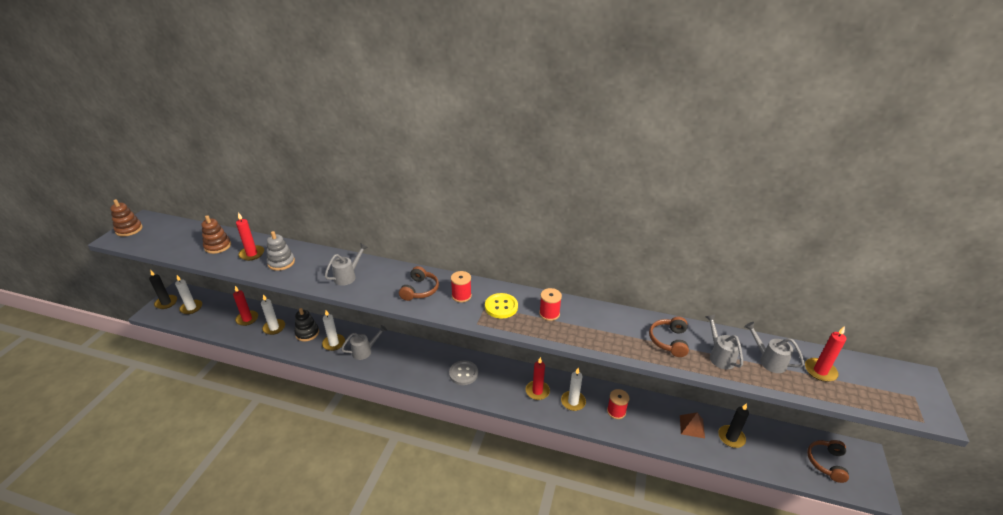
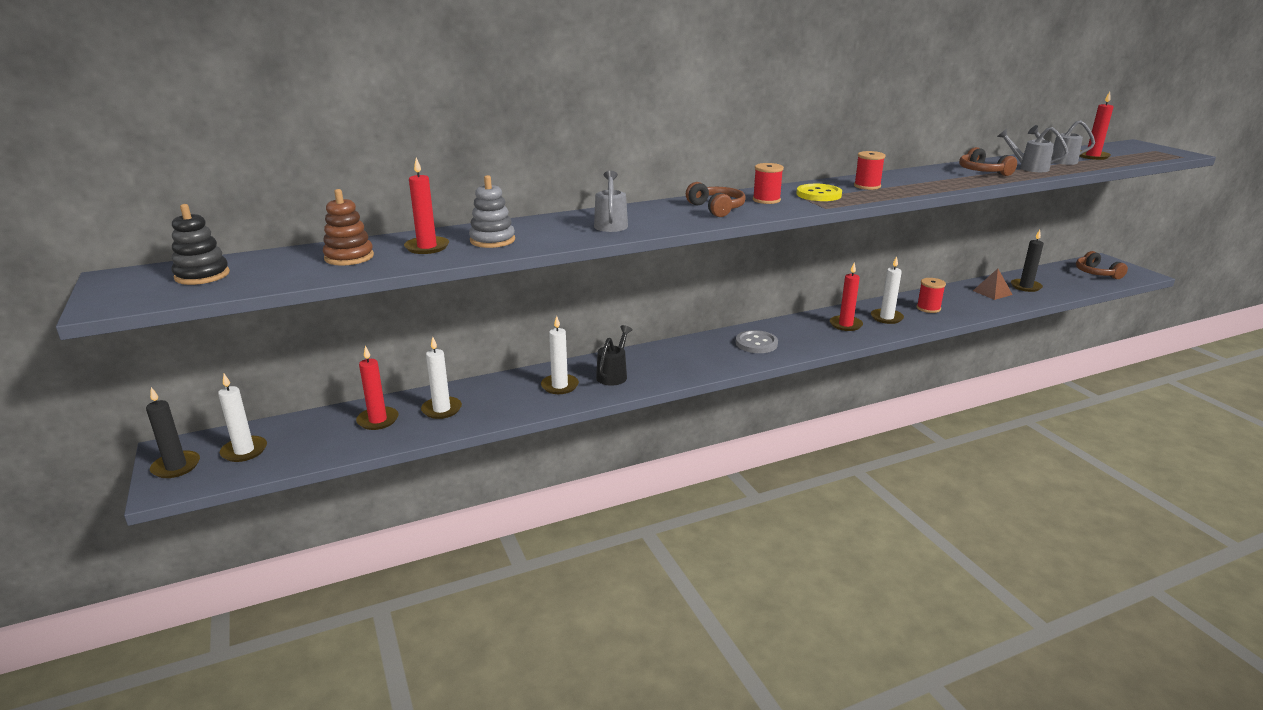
camera: 40 degrees left, 10 degrees down
brown stacking toy [110,199,143,237] -> none
black stacking toy [295,308,319,342] -> black stacking toy moved to [172,204,230,285]
grey watering can [341,325,387,360] -> black watering can [596,325,633,386]

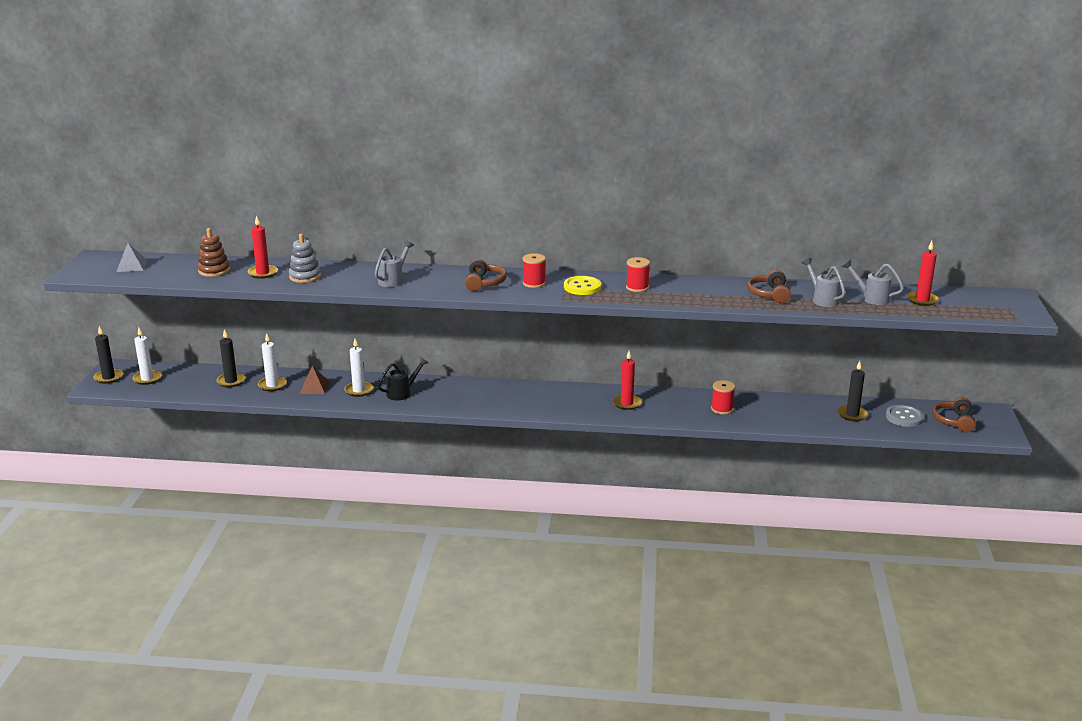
camera: 30 degrees right, 0 degrees up
black stacking toy [172,204,230,285] -> grey pyramid [116,243,147,272]
red candle [356,346,398,430] -> black candle [216,329,245,387]
grey button [736,330,778,353] -> grey button moved to [886,405,924,427]
white candle [871,256,904,324] -> none
brown pyramid [973,269,1013,300] -> brown pyramid moved to [300,365,329,394]

